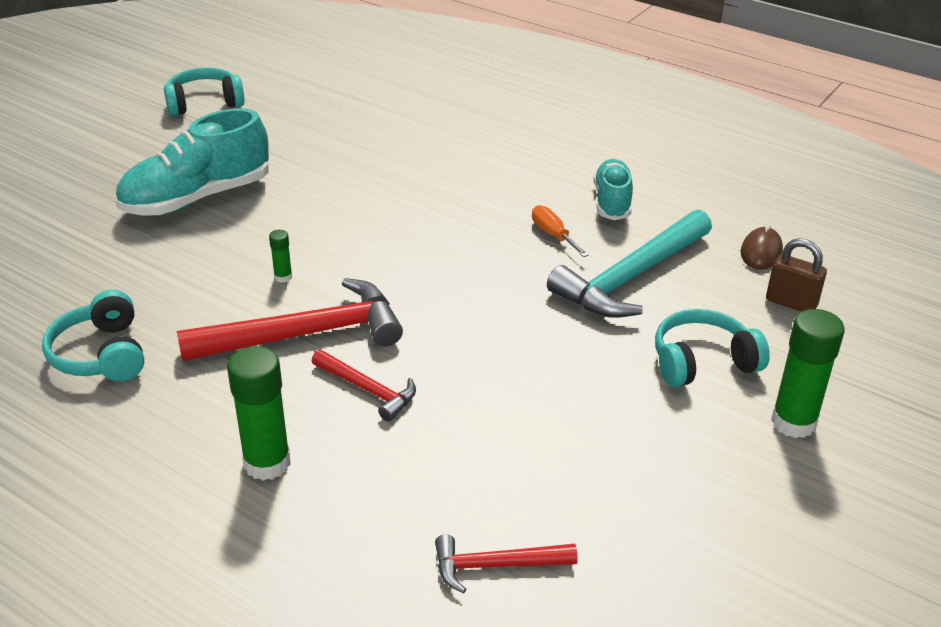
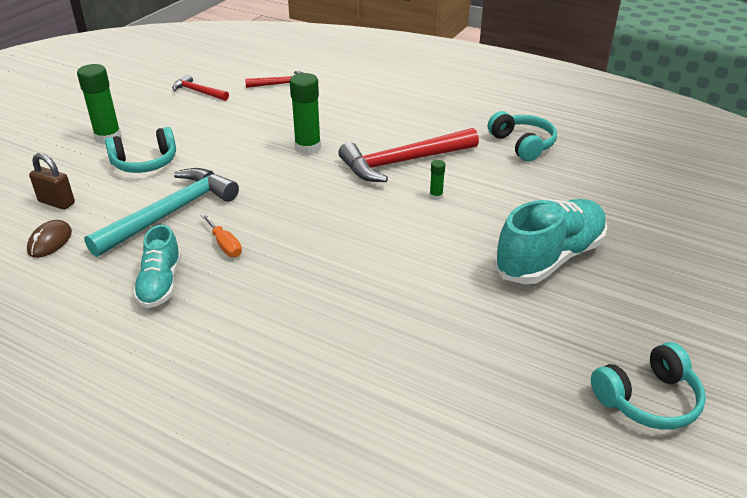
camera: 175 degrees right, 0 degrees up
green glue stick [227,346,291,481] -> green glue stick moved to [290,73,321,155]
red hammer [312,350,416,421] -> red hammer moved to [172,74,229,101]

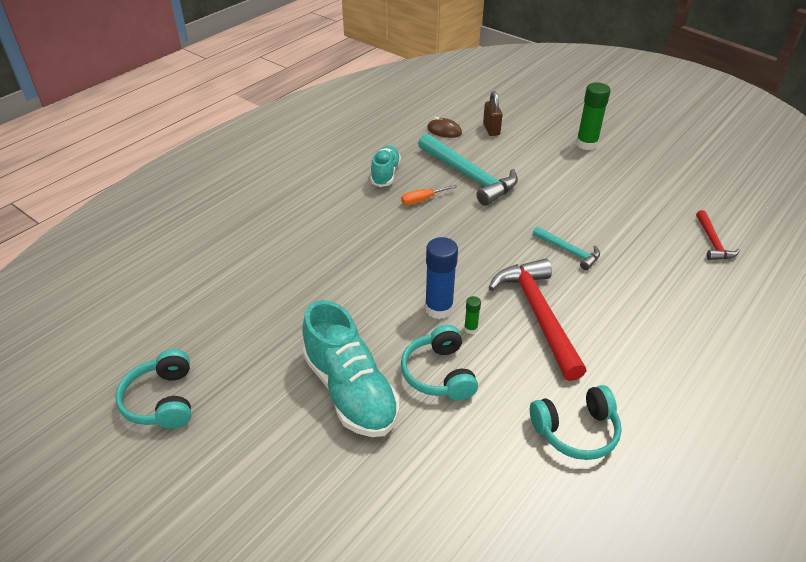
camera: 100 degrees right, 5 degrees up
brown padlock [29,153,75,210] -> brown padlock turned 45 degrees counterclockwise [483,91,503,136]
turquoise headphones [105,127,176,173] -> turquoise headphones moved to [401,325,478,400]
turquoise shoe [133,225,181,308] -> turquoise shoe turned 90 degrees clockwise [370,145,401,187]
red hammer [172,74,229,101] -> none
green glue stick [290,73,321,155] -> turquoise hammer [533,226,600,270]
none -> blue glue stick [425,237,458,319]

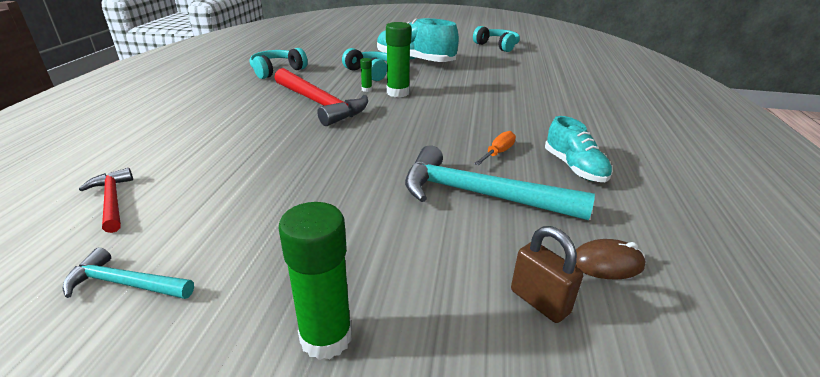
camera: 150 degrees right, 10 degrees down
blue glue stick [425,237,458,319] -> green glue stick [386,22,411,97]
turquoise hammer [533,226,600,270] -> turquoise hammer moved to [62,247,194,299]

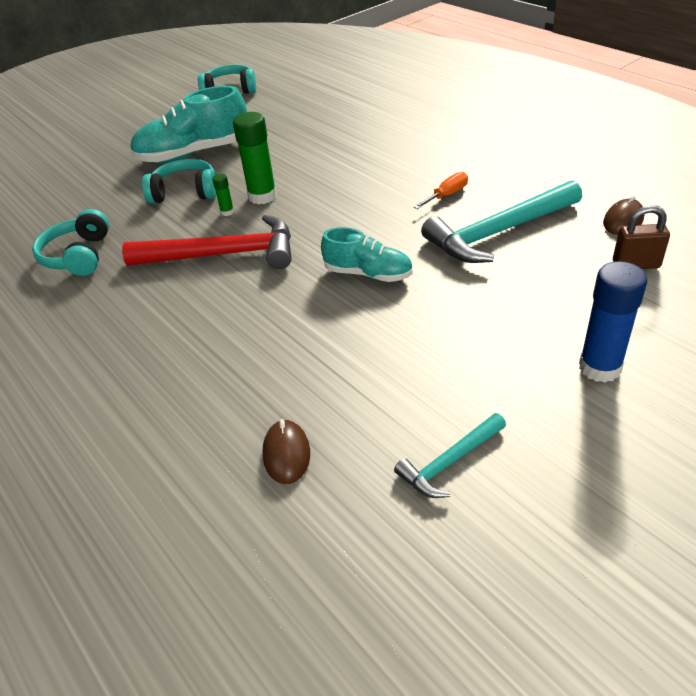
camera: 45 degrees left, 10 degrees up
red hammer [79,168,133,233] -> brown mouse [262,419,310,484]
green glue stick [278,202,352,360] -> blue glue stick [579,261,647,383]
orange screwdriver [474,131,516,165] -> orange screwdriver turned 60 degrees clockwise [414,172,468,209]
turquoise shoe [545,116,612,182] -> turquoise shoe moved to [321,227,413,282]

